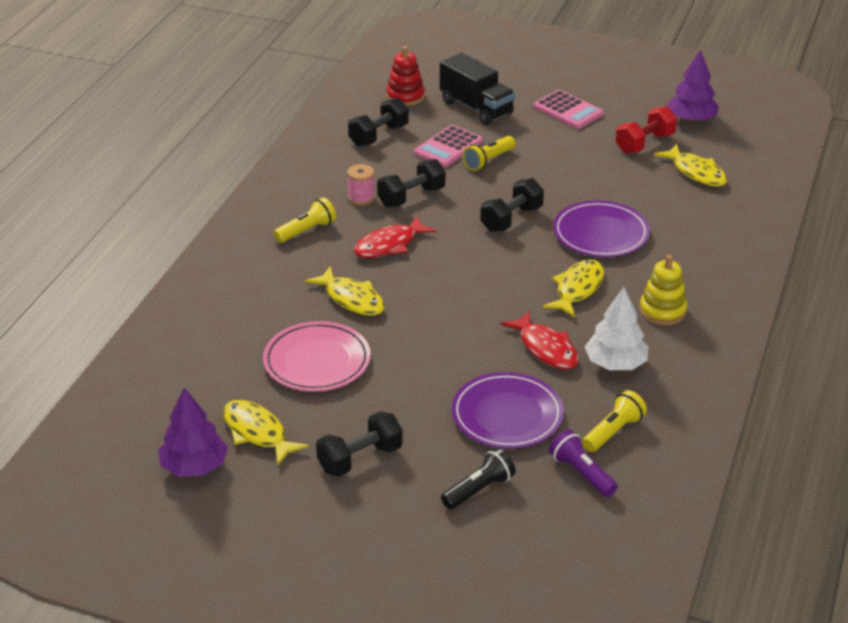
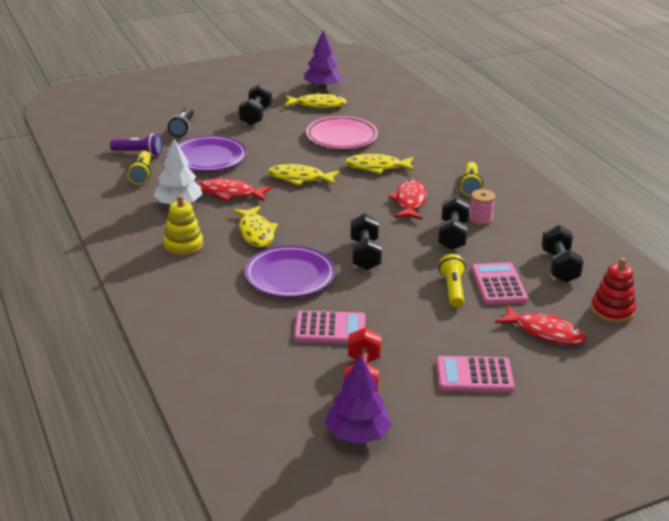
camera: 135 degrees right, 5 degrees down
black truck [440,53,515,125] -> red fish [495,305,586,345]
yellow fish [654,144,727,187] -> yellow fish moved to [268,164,340,185]
none -> pink calculator [294,310,366,344]

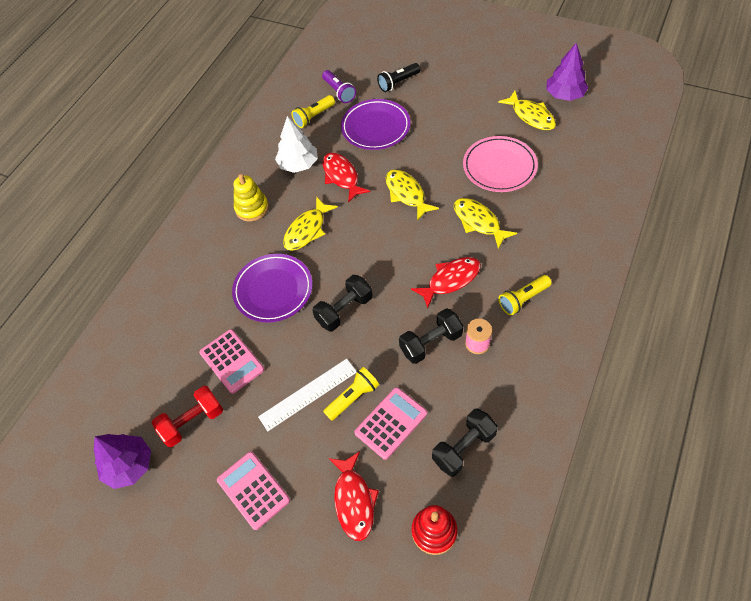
camera: 55 degrees right, 25 degrees up
black dumbbell [239,84,272,126] -> none
none -> white ruler [258,359,357,431]

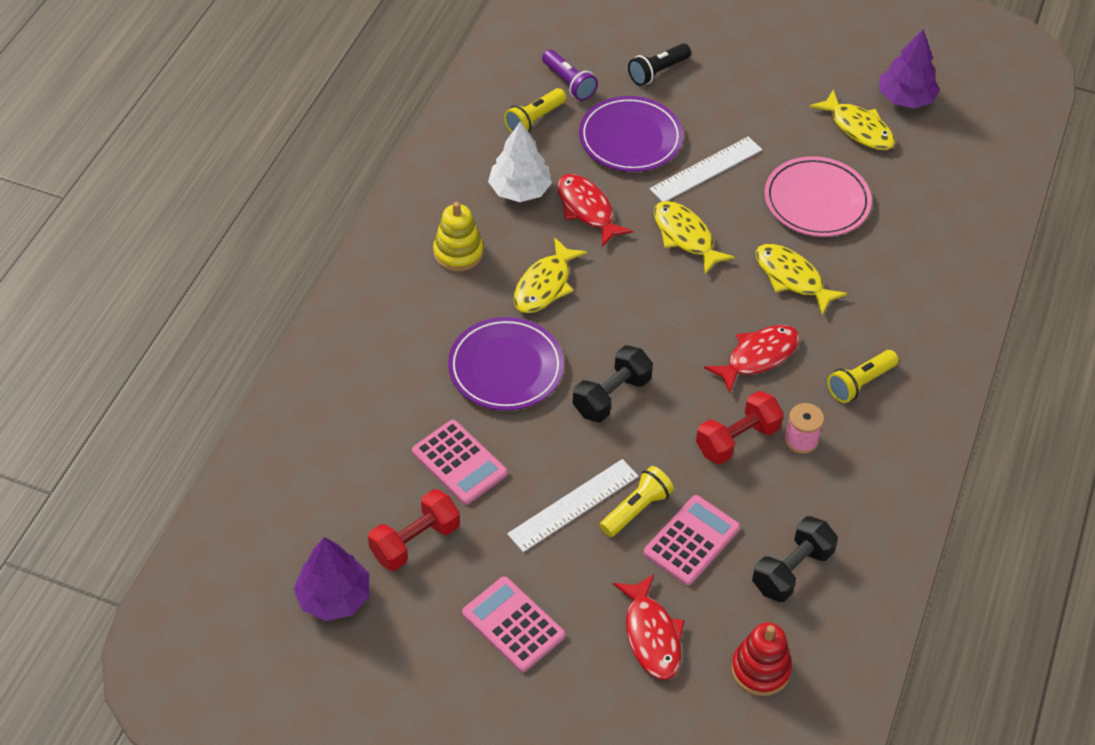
camera: 10 degrees left, 5 degrees down
black dumbbell [399,308,463,364] -> red dumbbell [696,391,784,464]
none -> white ruler [650,136,762,202]

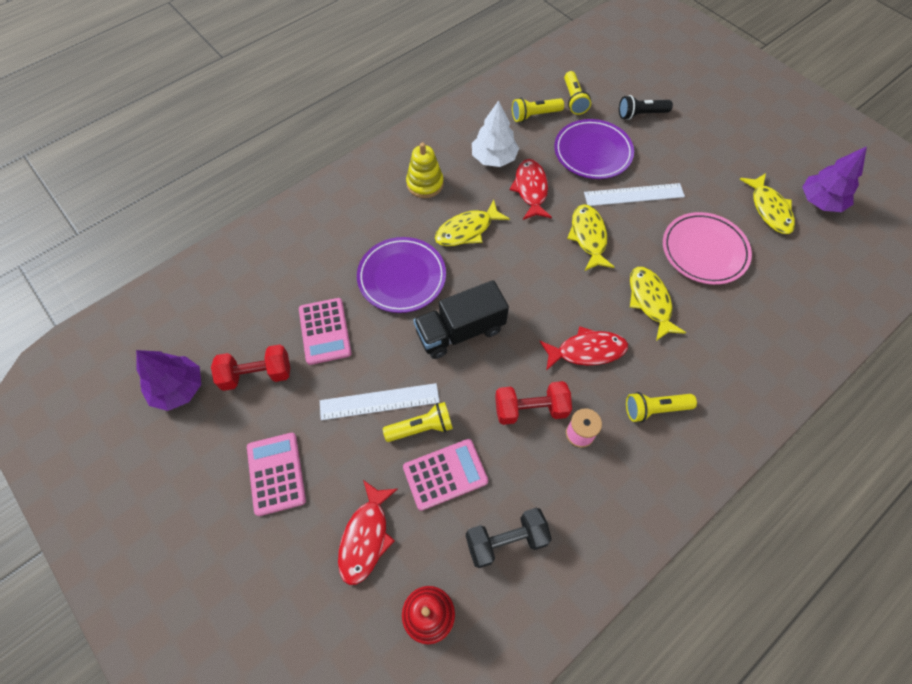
camera: 30 degrees right, 10 degrees up
purple flashlight [542,49,598,101] -> yellow flashlight [564,71,591,115]
black dumbbell [573,345,653,422] -> black truck [413,280,509,359]

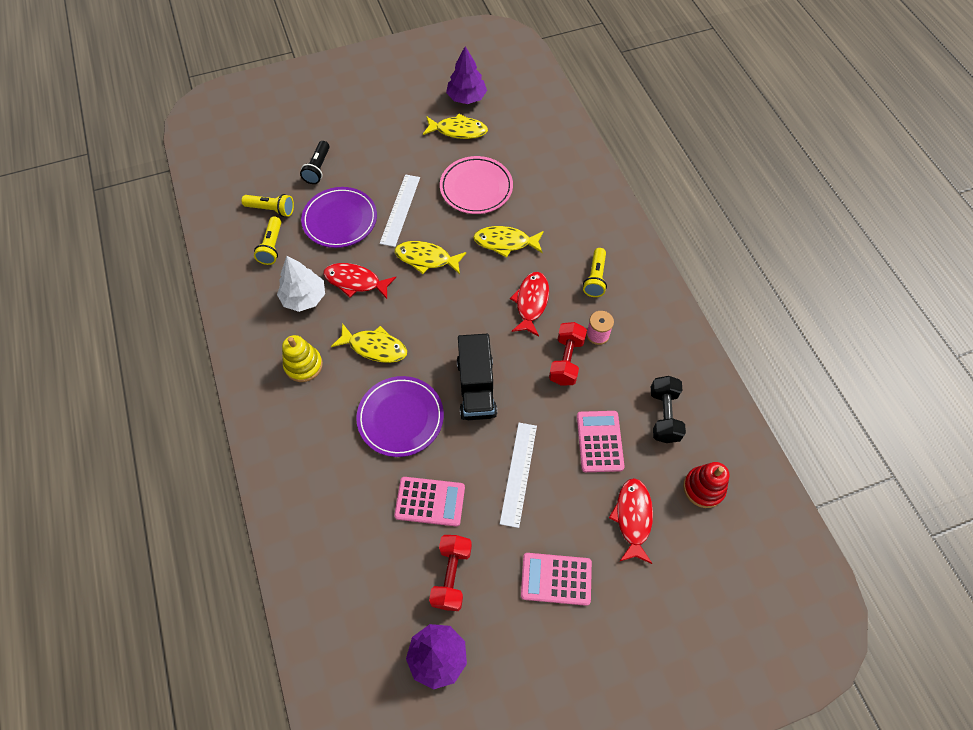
camera: 70 degrees left, 0 degrees up
red fish [338,480,397,585] -> red fish turned 120 degrees counterclockwise [609,478,653,564]
yellow flashlight [383,402,453,442] -> none
yellow fish [435,200,510,246] -> yellow fish turned 60 degrees counterclockwise [331,323,407,363]

